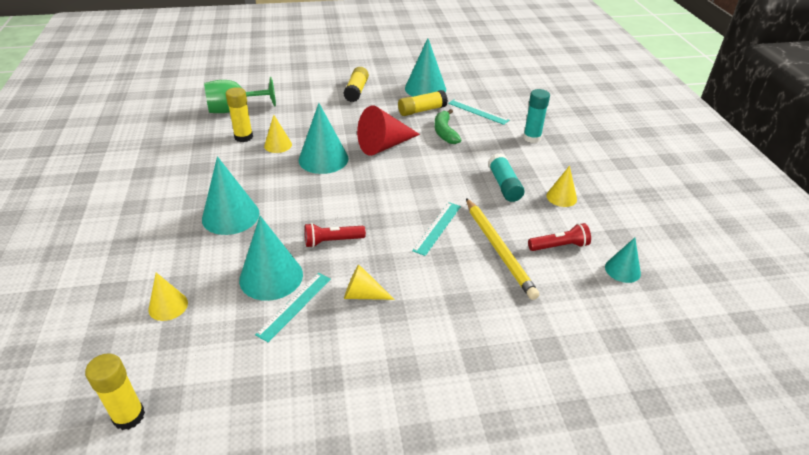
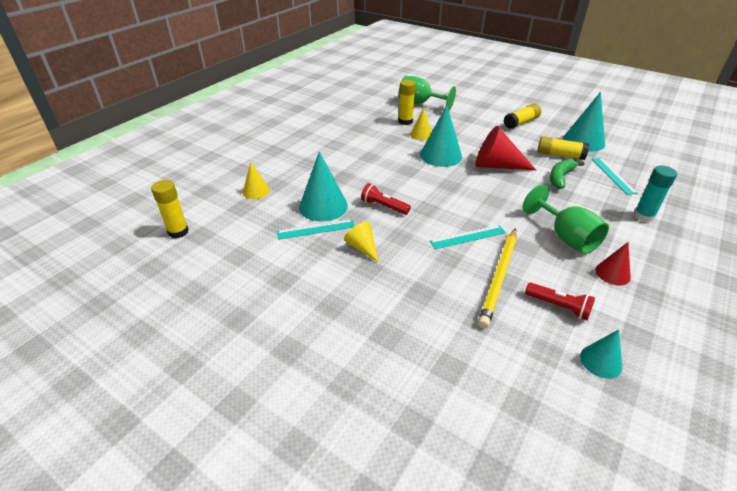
camera: 45 degrees right, 0 degrees up
turquoise cone [202,156,259,235] -> none
turquoise glue stick [488,153,525,202] -> green goblet [523,184,609,254]
yellow cone [546,166,577,207] -> red cone [595,242,631,286]

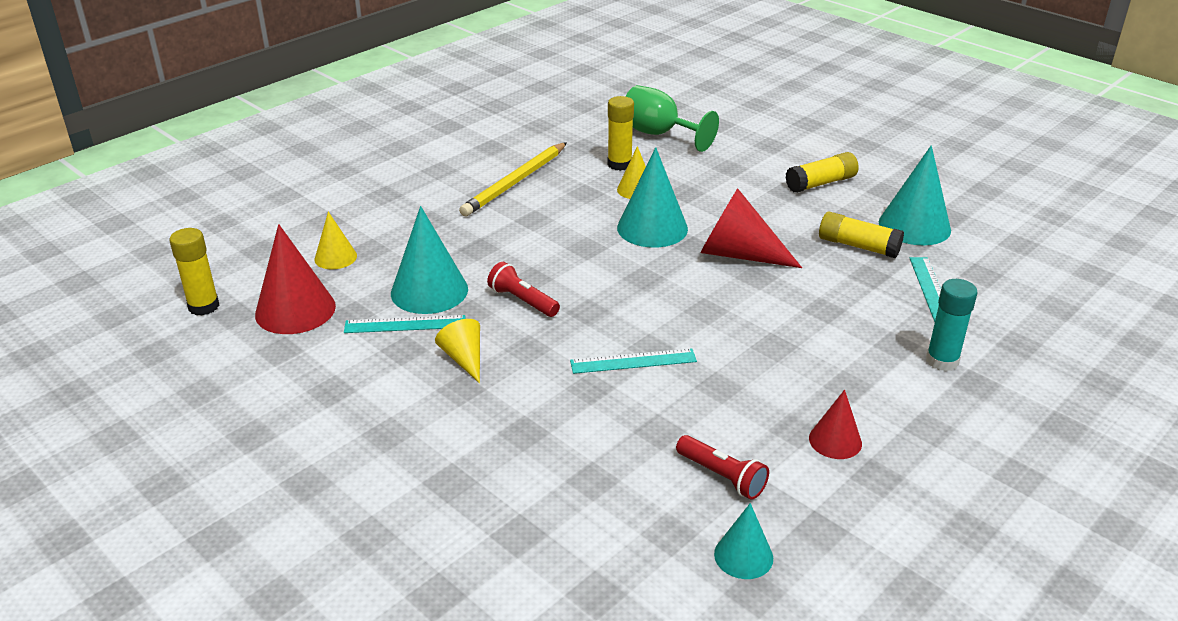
camera: 10 degrees right, 5 degrees down
yellow pencil [478,228,517,328] -> yellow pencil moved to [459,142,567,216]
green goblet [523,184,609,254] -> none
green banana [550,159,584,189] -> none
none -> red cone [255,224,336,334]

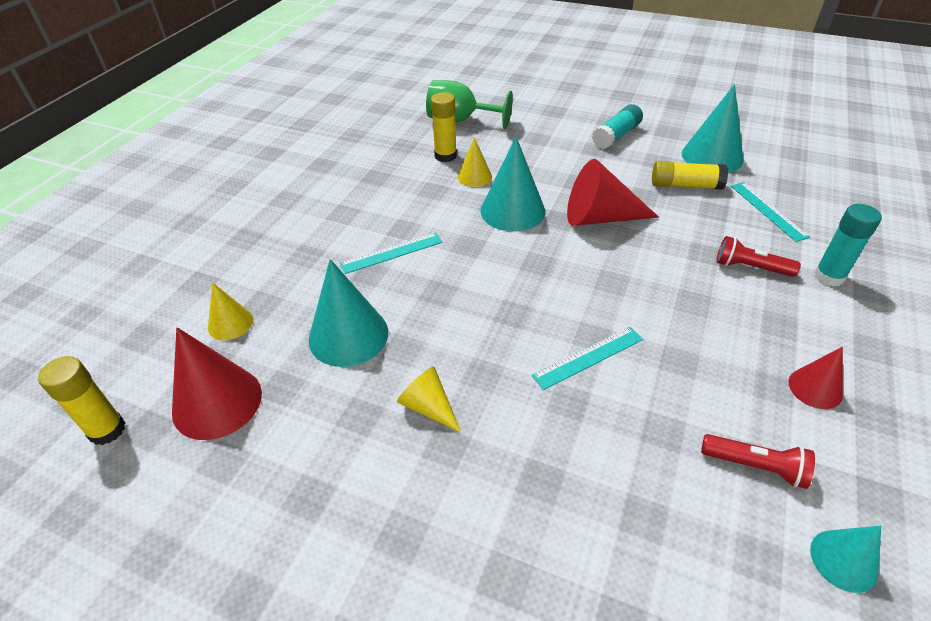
camera: 20 degrees left, 10 degrees up
turquoise ruler [344,315,465,333] -> turquoise ruler moved to [340,232,443,274]
yellow pencil [459,142,567,216] -> none
red flashlight [487,262,560,317] -> red flashlight moved to [716,236,801,277]
yellow glue stick [785,152,859,193] -> turquoise glue stick [592,104,643,149]

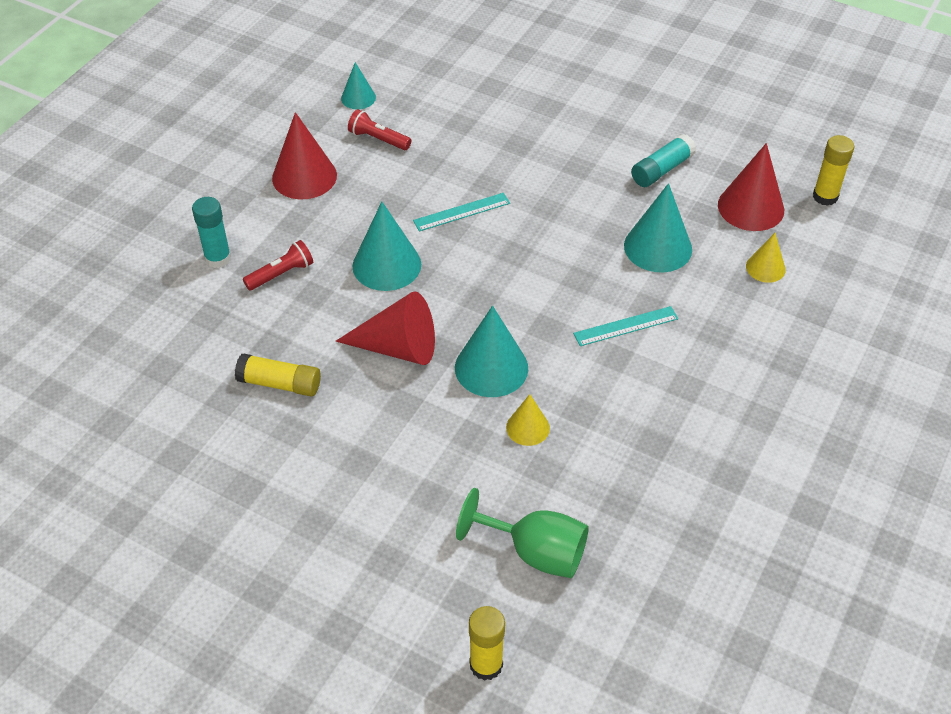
camera: 175 degrees left, 5 degrees up
yellow cone [397,367,461,433] -> none
yellow glue stick [431,92,457,162] -> yellow glue stick moved to [469,606,505,681]
turquoise glue stick [592,104,643,149] -> turquoise glue stick moved to [631,134,696,187]
turquoise cone [682,84,743,173] -> turquoise cone moved to [352,202,421,291]
red flashlight [716,236,801,277] -> red flashlight turned 60 degrees counterclockwise [243,240,313,291]
turquoise ruler [731,182,810,242] -> none
red cone [789,347,843,409] -> red cone [272,112,337,199], size x1.75

